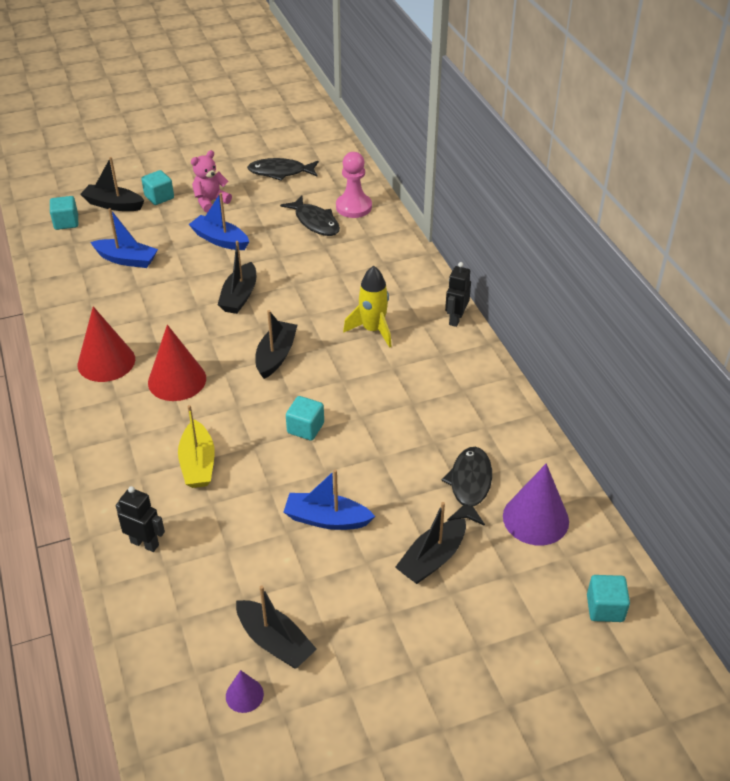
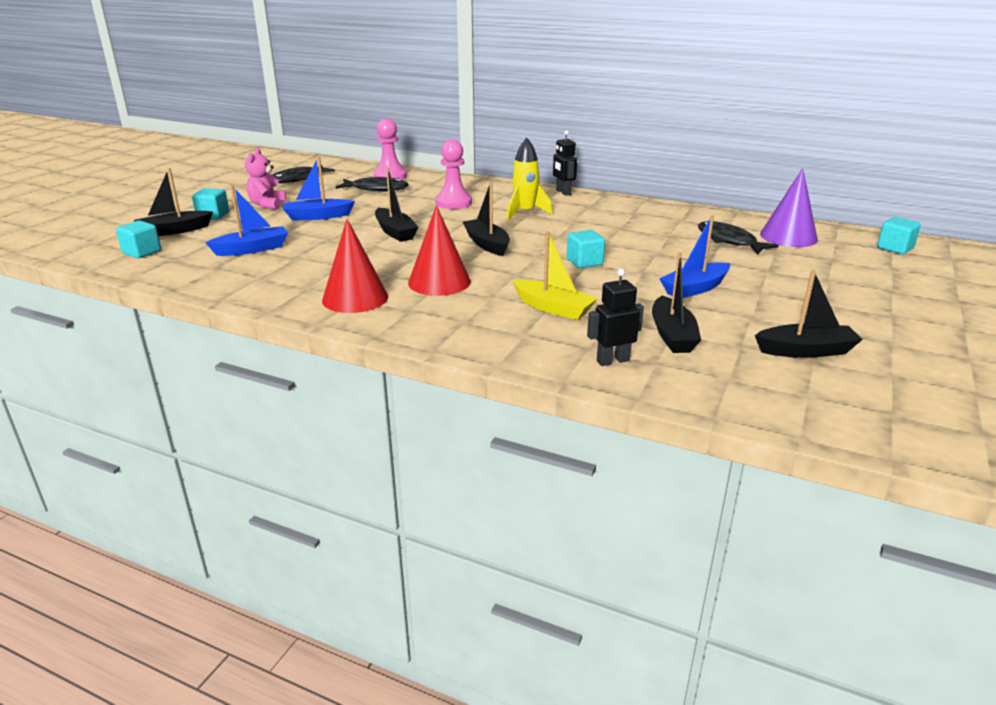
camera: 45 degrees left, 15 degrees down
purple cone [226,670,264,713] -> none
black boat [395,502,466,584] -> black boat moved to [652,252,701,353]
none -> pink pawn [435,139,472,209]

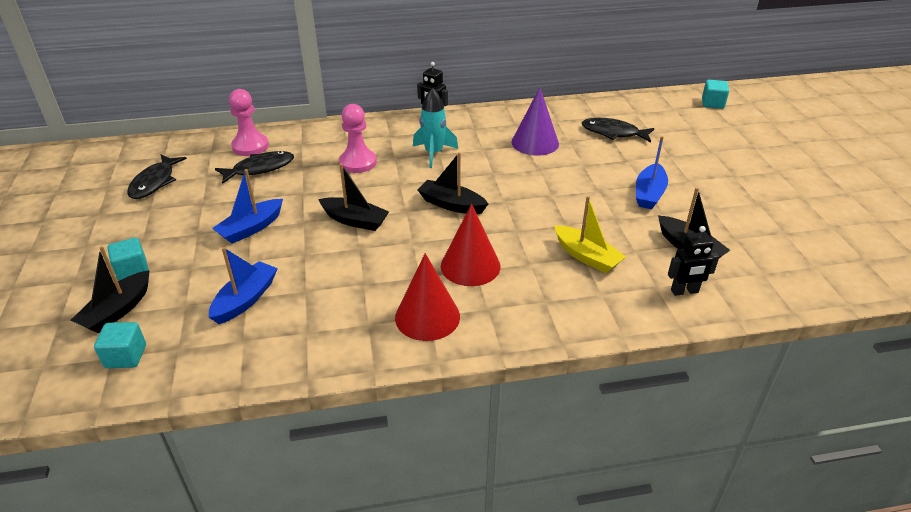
camera: 35 degrees left, 10 degrees up
pink teddy bear [245,148,286,209] -> none
yellow rocket [507,138,553,220] -> turquoise rocket [413,88,458,168]
yellow boat [513,231,598,320] -> yellow boat turned 45 degrees clockwise [554,196,626,273]
turquoise cube [567,230,605,268] -> none
black robot [587,269,644,366] -> black robot turned 135 degrees counterclockwise [668,226,719,296]
black boat [755,270,863,358] -> none
purple cone [760,168,818,247] -> purple cone moved to [512,88,559,156]

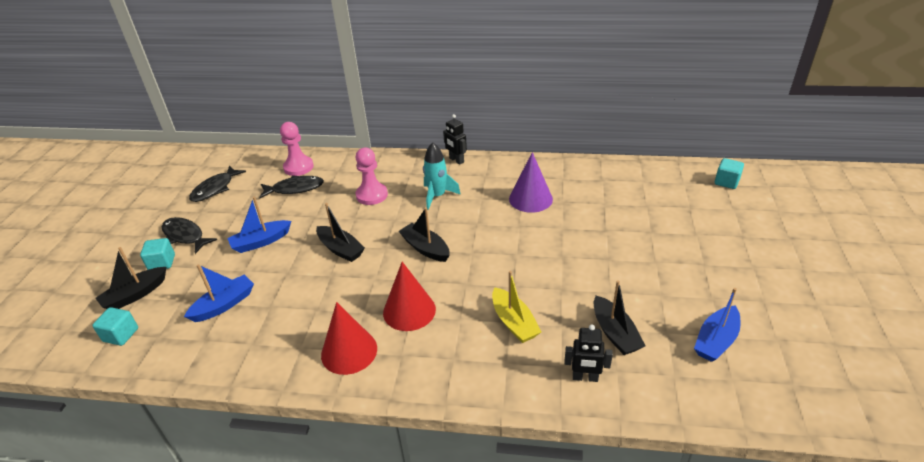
camera: 20 degrees right, 0 degrees up
black fish [582,118,654,142] -> black fish moved to [162,217,217,254]
blue boat [636,136,668,209] -> blue boat moved to [694,288,740,362]

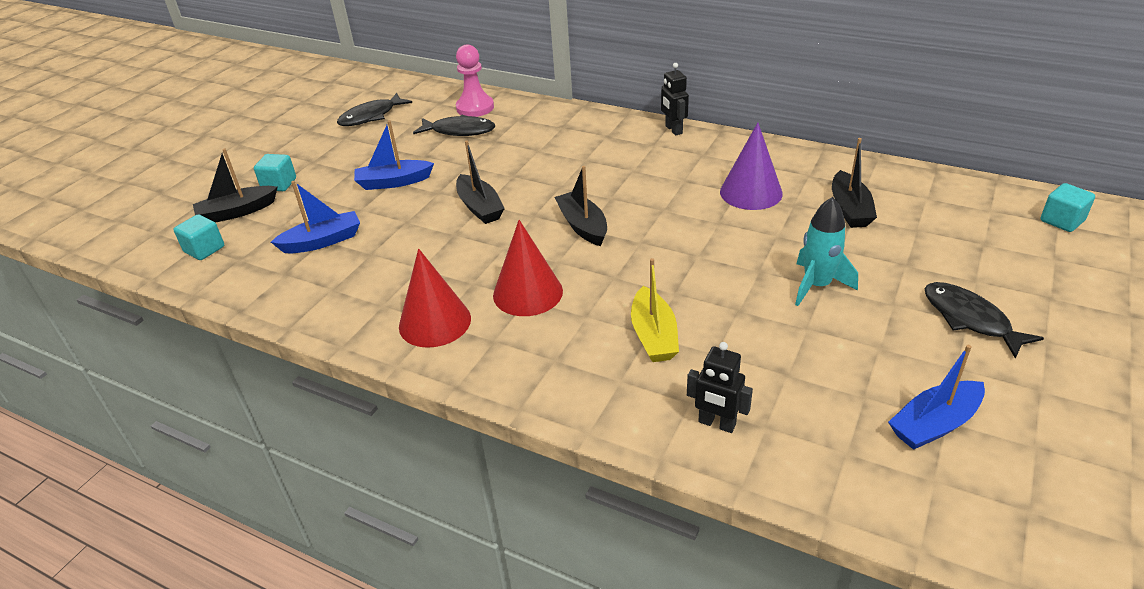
camera: 20 degrees right, 0 degrees up
black fish [162,217,217,254] -> black fish moved to [924,282,1044,359]
pink pawn [355,148,388,205] -> none
turquoise rocket [423,142,461,210] -> turquoise rocket moved to [795,197,858,306]
black boat [594,280,646,355] -> black boat moved to [832,138,877,228]

